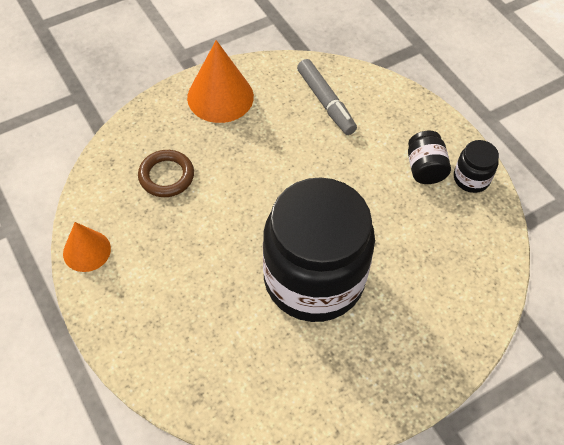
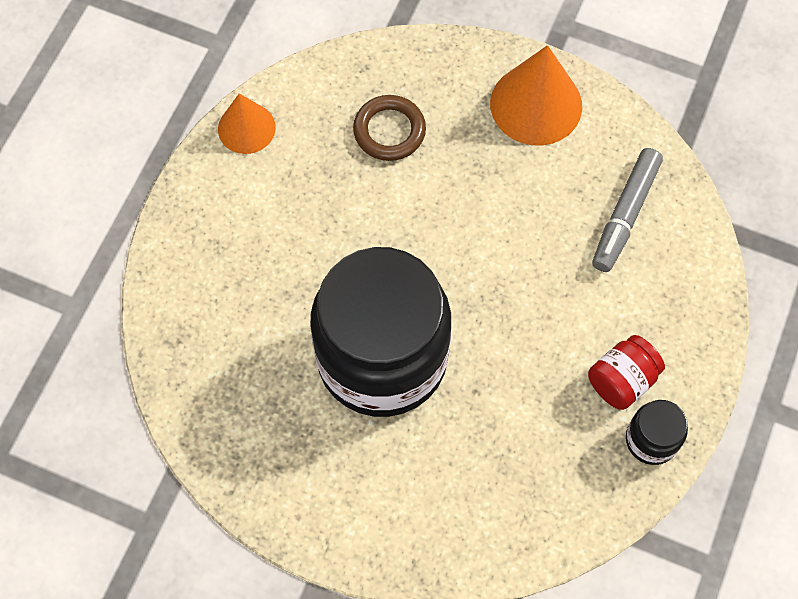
camera: 55 degrees right, 10 degrees up
black jar [408,130,451,184] -> red jar [588,335,665,410]

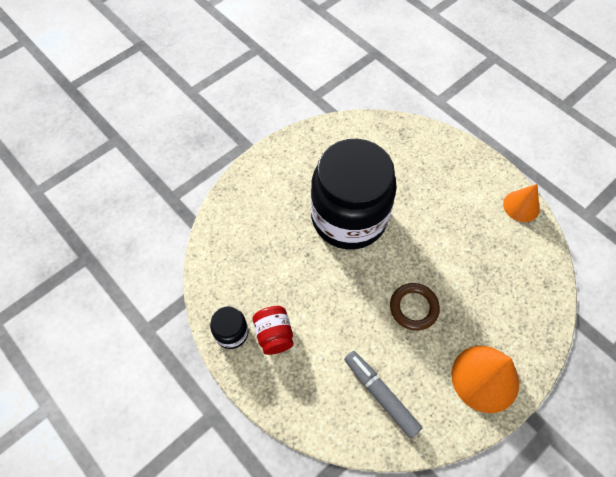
camera: 115 degrees right, 5 degrees down
brown ring [353,95,426,161] -> brown ring moved to [390,283,440,331]

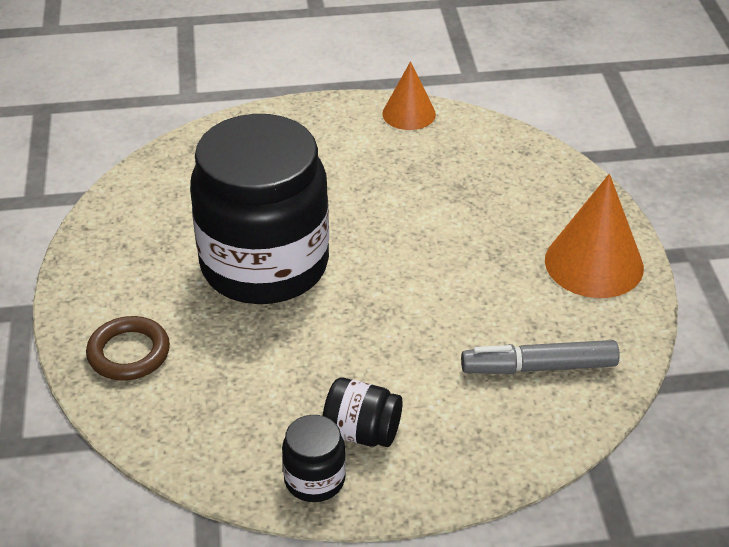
camera: 55 degrees left, 20 degrees down
red jar [253,306,294,355] -> black jar [323,377,403,447]
brown ring [390,283,440,331] -> brown ring moved to [86,316,170,381]

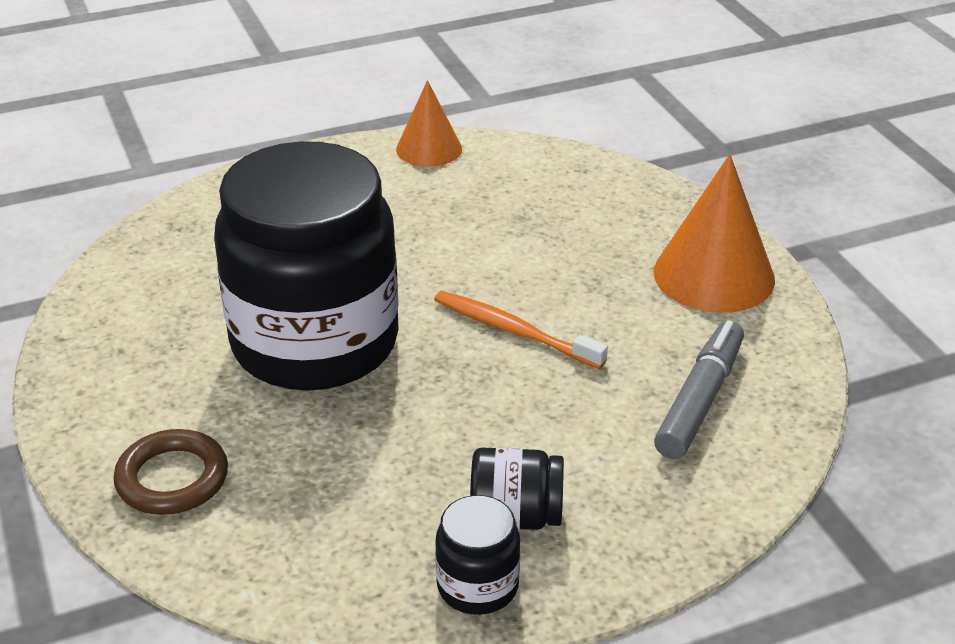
camera: 15 degrees left, 5 degrees down
grey marker [461,340,620,374] -> grey marker turned 135 degrees clockwise [654,320,744,459]
none -> orange toothbrush [434,291,608,369]

